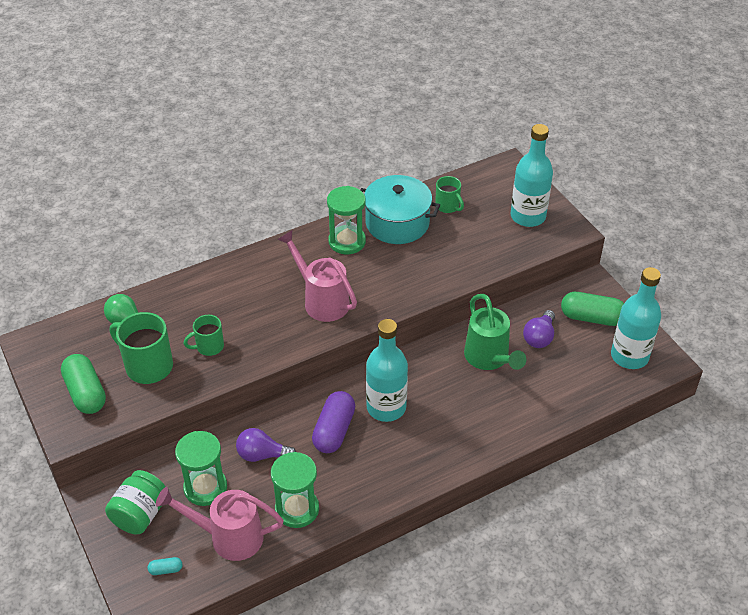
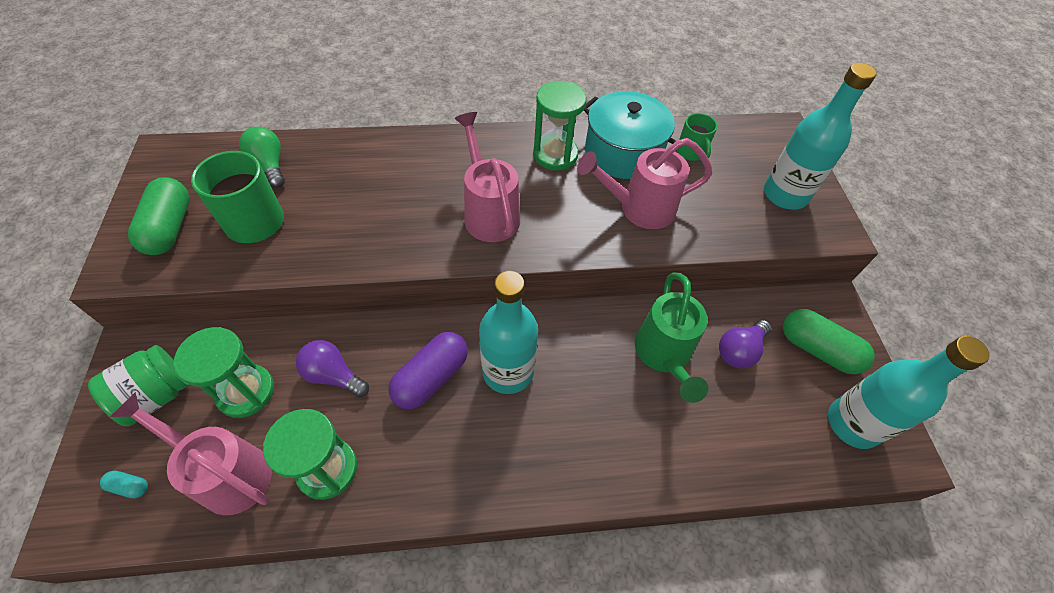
camera: 20 degrees right, 10 degrees up
green mug [184,315,224,356] -> none
none -> pink watering can [577,138,712,229]

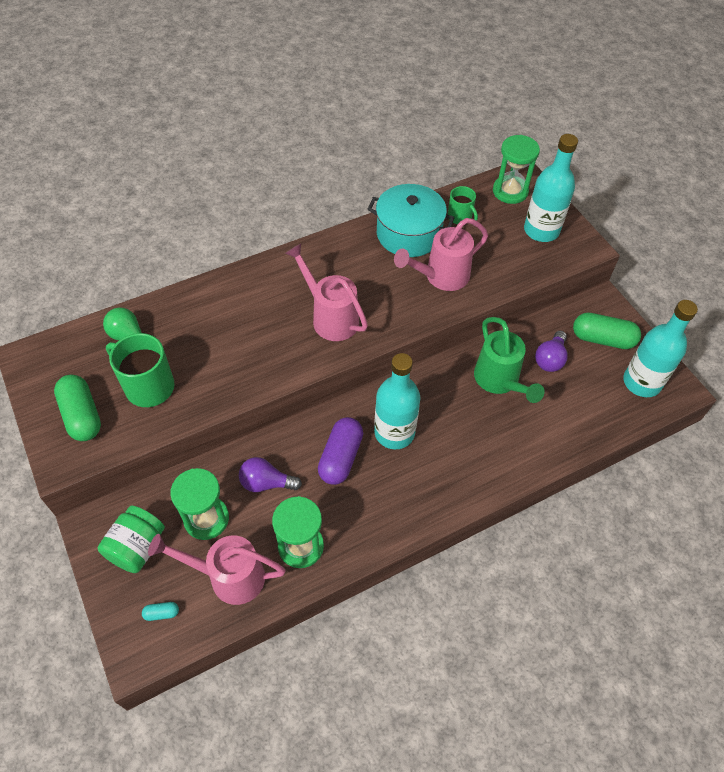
camera: 20 degrees left, 0 degrees up
green hourglass [533,81,587,171] -> green hourglass moved to [493,135,540,204]

